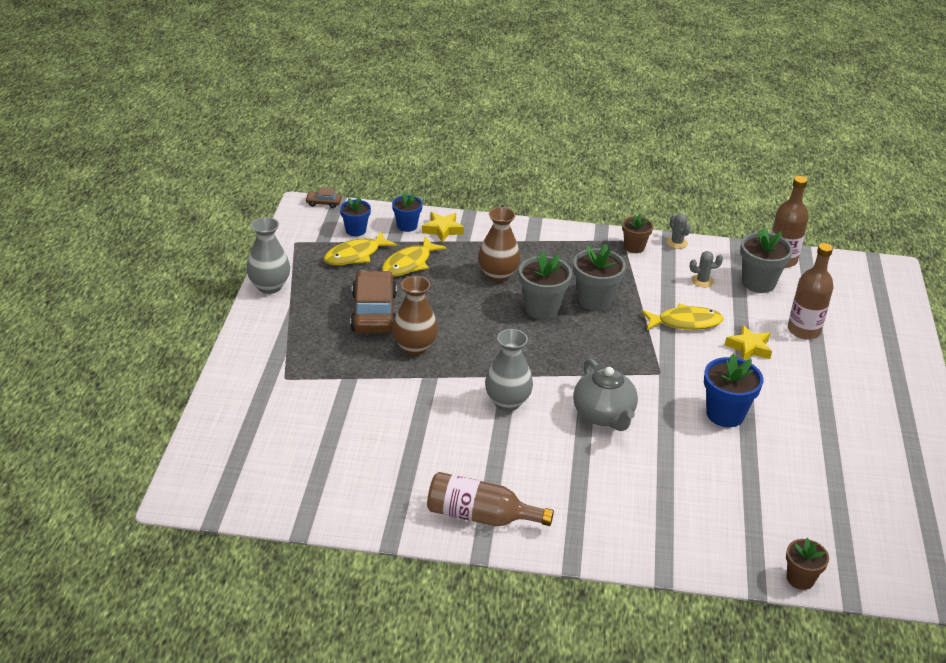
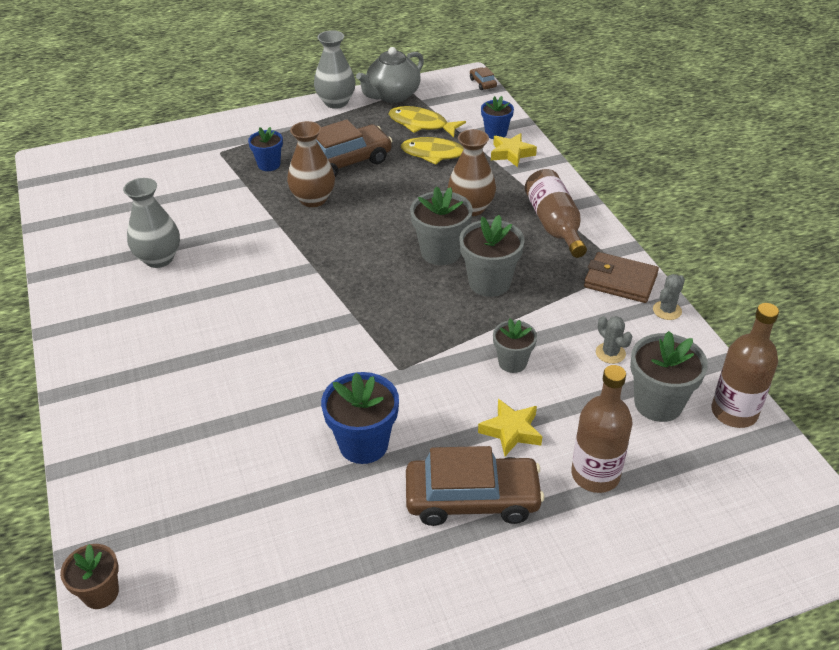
camera: 65 degrees right, 5 degrees up
blue flower pot [340,197,371,236] -> blue flower pot moved to [248,127,283,171]
brown bottle [427,472,554,526] -> brown bottle moved to [525,169,587,258]
grey vase [485,329,533,411] -> grey vase moved to [123,178,180,268]
grey teapot [573,358,638,431] -> grey teapot moved to [356,47,424,103]
brown flower pot [622,213,653,253] -> brown wallet [584,252,659,303]
yellow fish [641,304,723,330] -> grey flower pot [493,319,537,373]
none -> brown car [406,446,544,526]

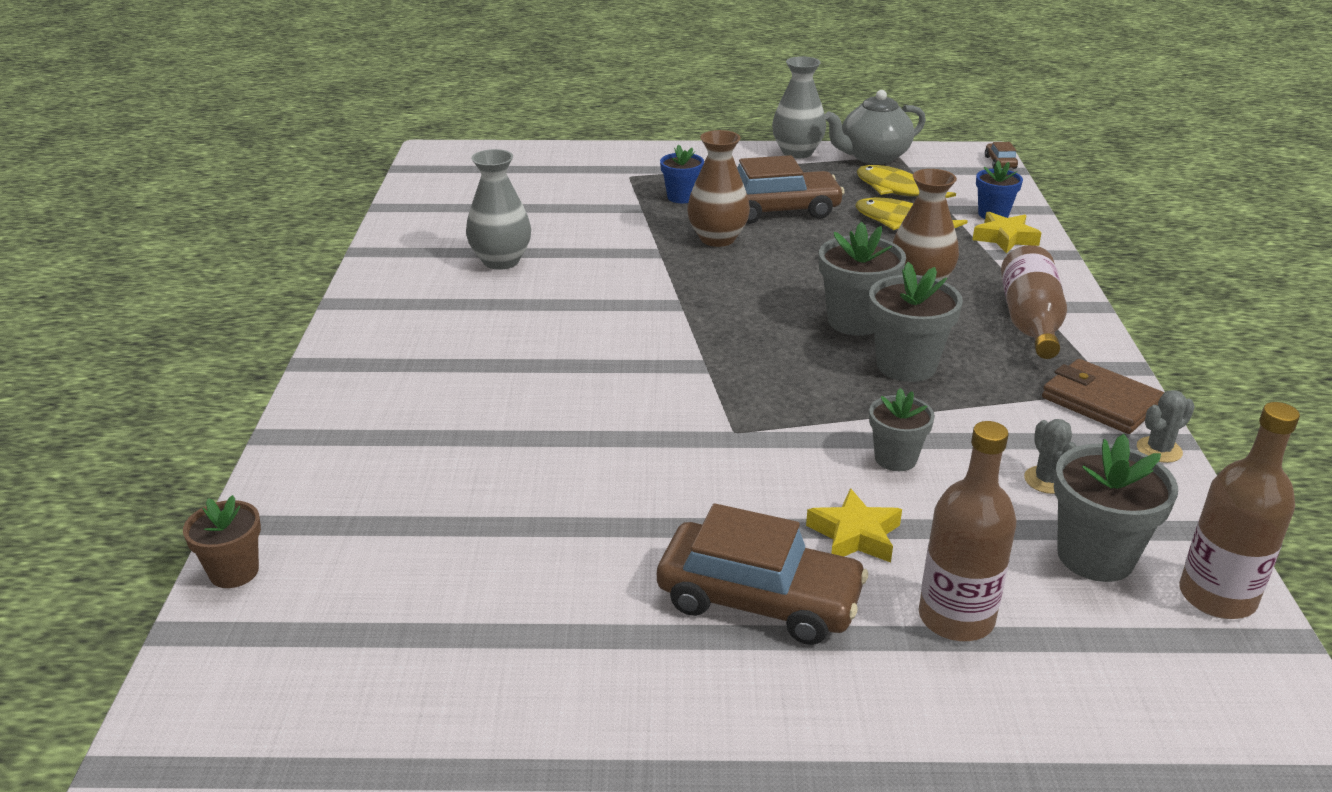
camera: 20 degrees right, 10 degrees down
blue flower pot [321,372,399,464] -> none

